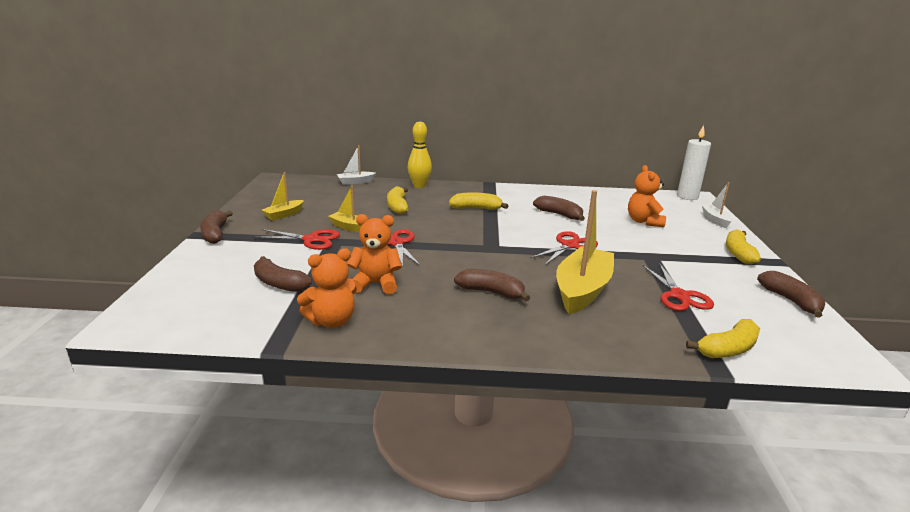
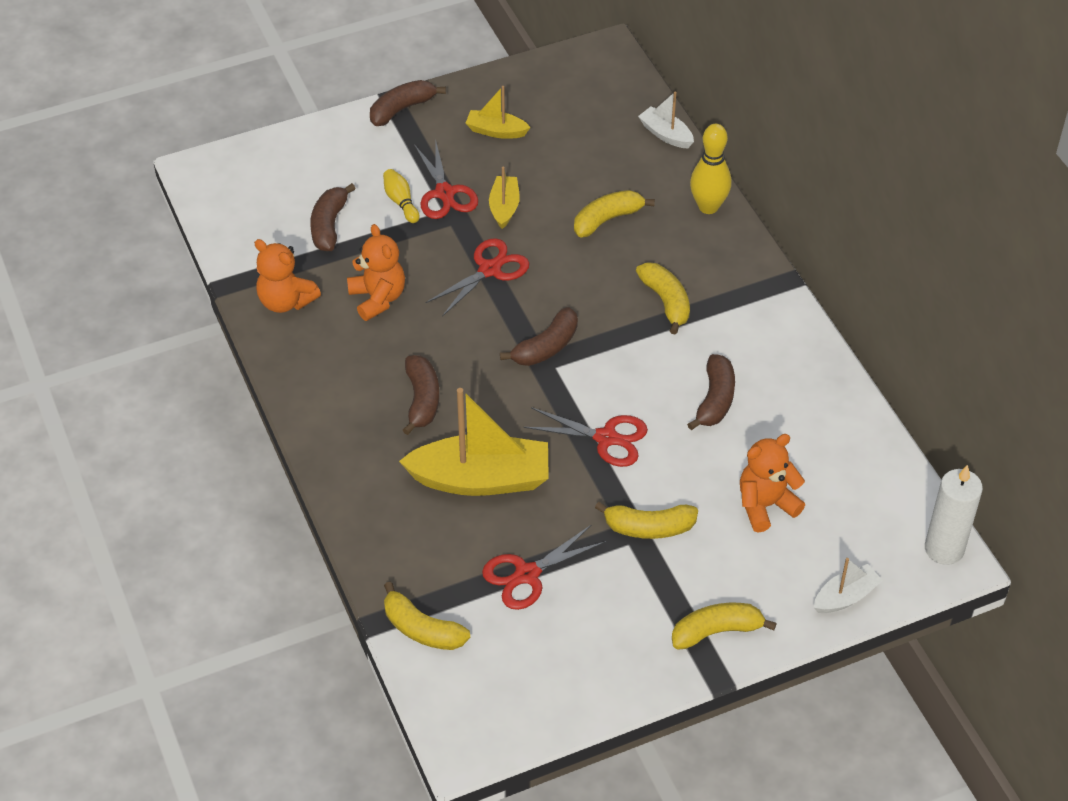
camera: 65 degrees right, 25 degrees up
brown banana [757,271,825,318] -> brown banana moved to [500,307,578,366]
none -> yellow bowling pin [383,169,420,223]
none -> yellow banana [595,502,698,539]

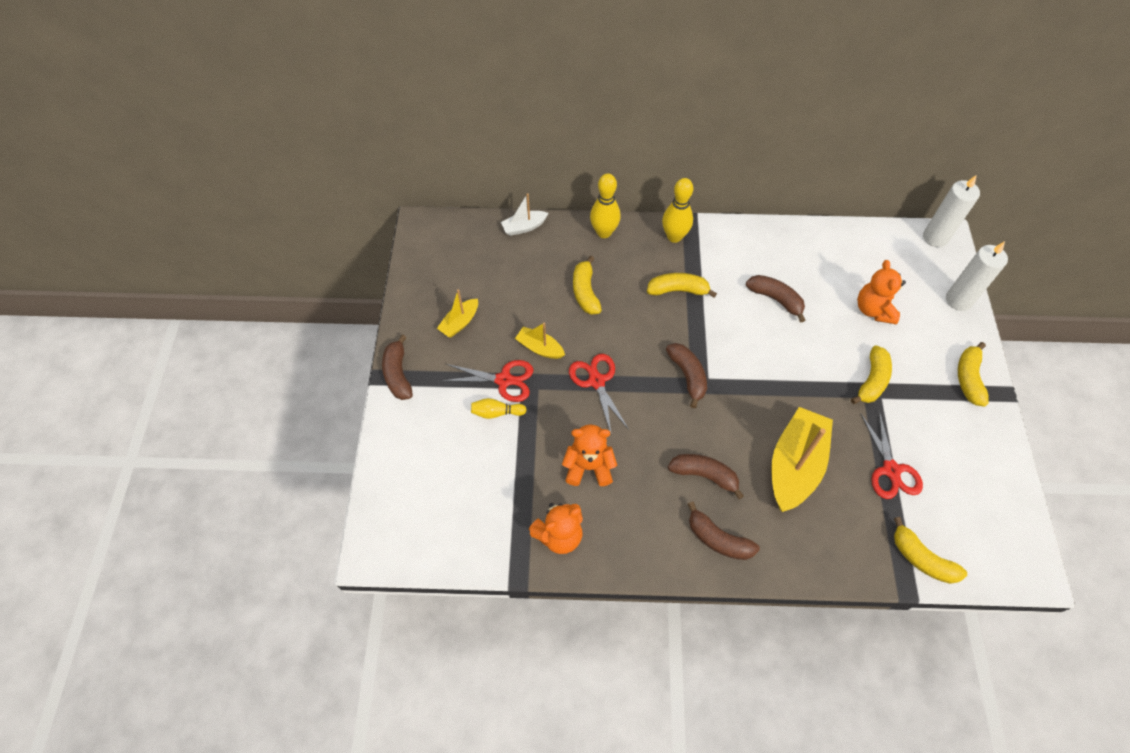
camera: 65 degrees left, 10 degrees up
brown banana [310,183,356,251] -> brown banana moved to [688,502,760,560]
yellow banana [384,582,470,650] -> yellow banana turned 75 degrees clockwise [894,517,967,584]
red scissors [524,407,648,467] -> none
white boat [814,558,883,613] -> white candle [946,241,1008,311]
none -> yellow bowling pin [662,178,693,243]

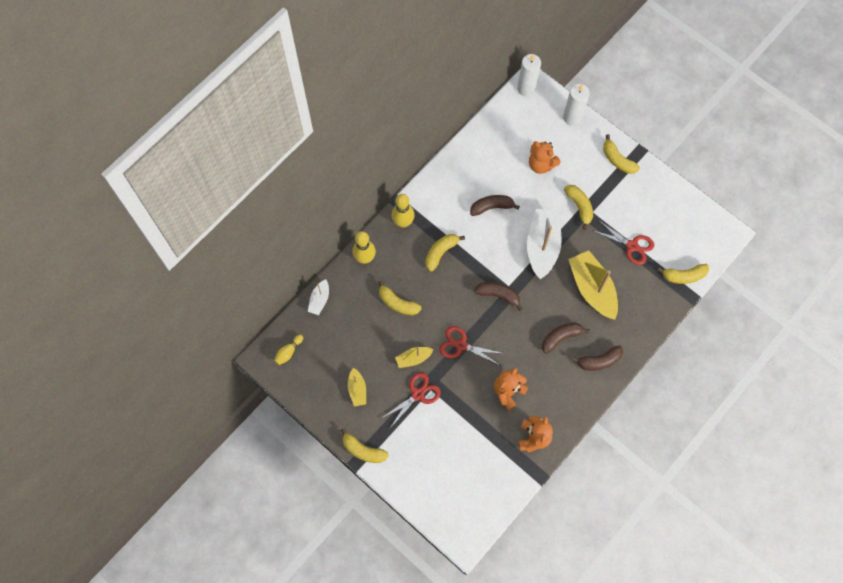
camera: 50 degrees left, 10 degrees up
brown banana [382,335,413,400] -> yellow banana [341,428,389,463]
yellow bowling pin [471,398,526,419] -> yellow bowling pin moved to [274,335,303,365]
none -> white boat [527,209,562,279]

